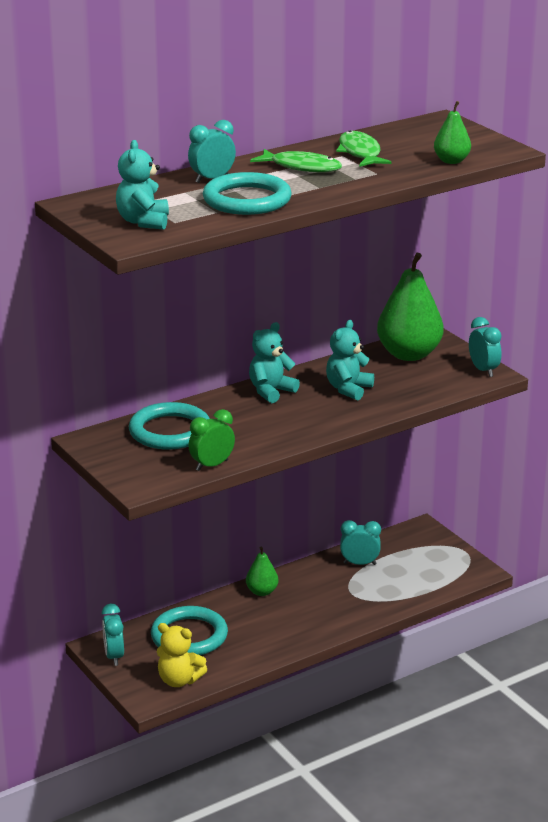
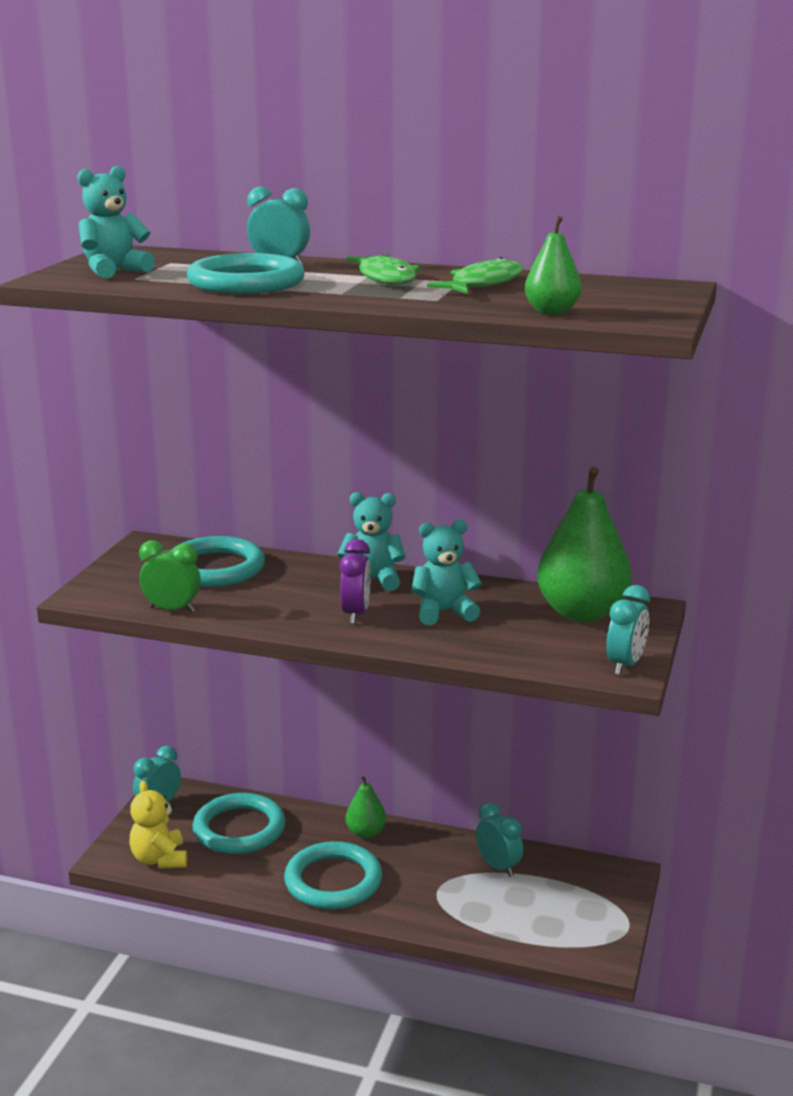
camera: 50 degrees right, 5 degrees down
none -> turquoise ring [284,841,382,909]
none -> purple clock [340,539,371,624]

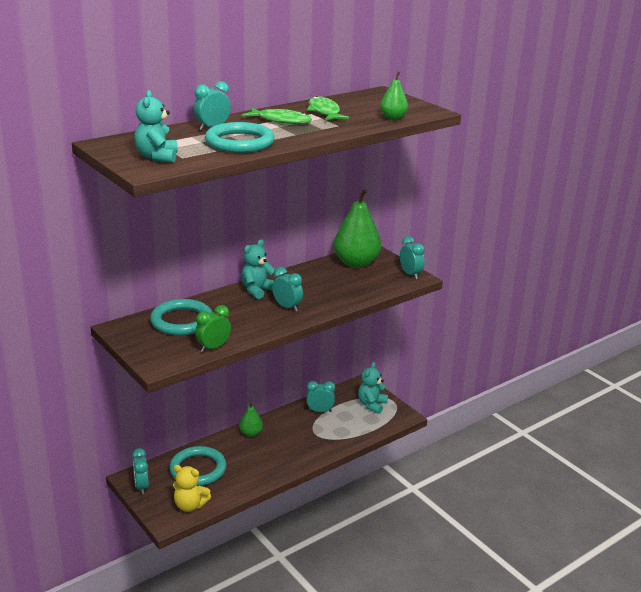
camera: 55 degrees left, 5 degrees up
turquoise ring [284,841,382,909] -> none
purple clock [340,539,371,624] -> turquoise clock [272,267,303,312]
turquoise teddy bear [411,520,482,625] -> turquoise teddy bear moved to [358,362,388,414]

